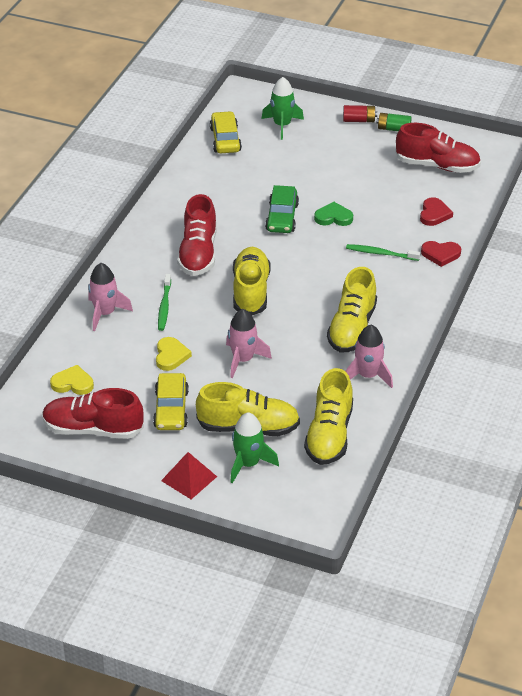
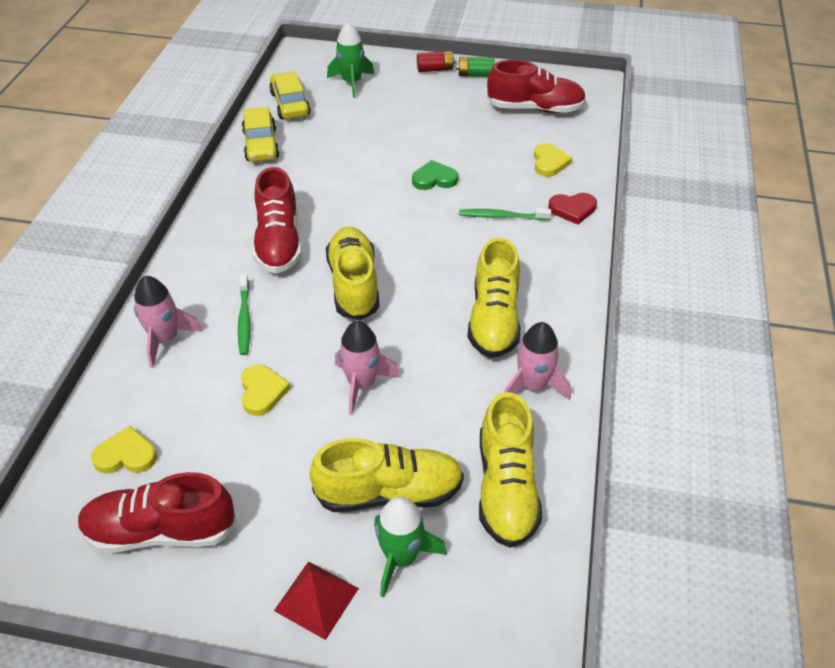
camera: 10 degrees left, 5 degrees up
yellow car [153,373,189,430] -> yellow car moved to [242,107,280,162]
green car [265,185,299,233] -> none
red heart [420,197,453,226] -> yellow heart [534,143,572,177]

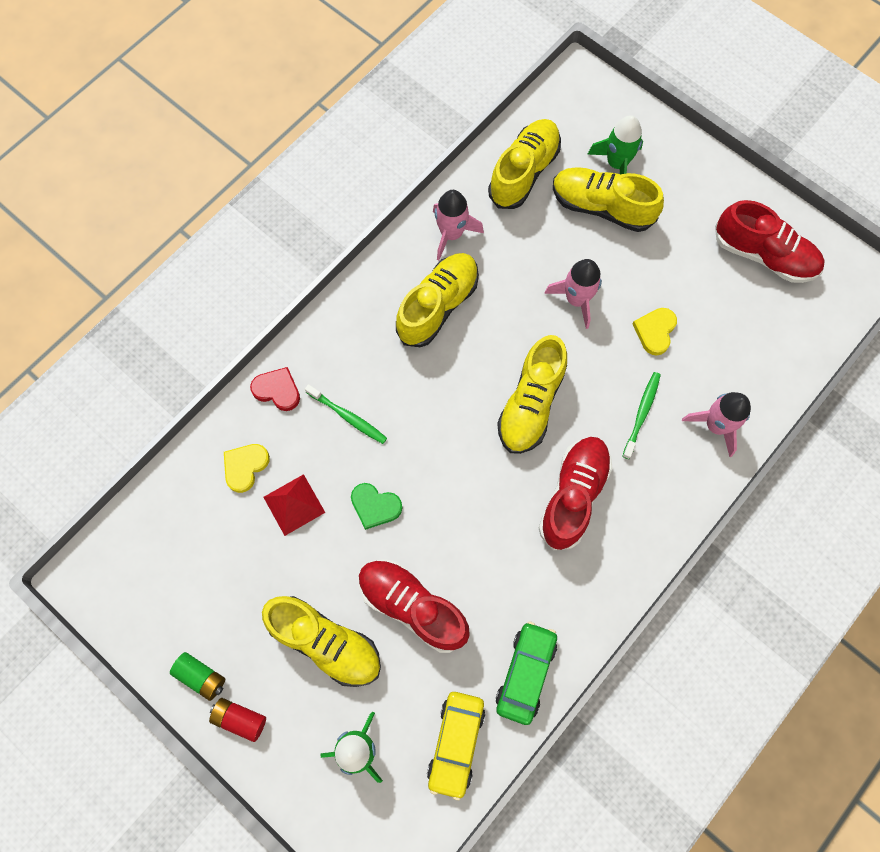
camera: 150 degrees left, 25 degrees up
yellow heart [91,426,157,474] -> none
yellow car [242,107,280,162] -> green car [496,622,557,725]
red pyramid [274,561,359,640] -> red pyramid moved to [263,474,325,536]
red shoe [487,60,586,113] -> red shoe moved to [359,559,470,653]
none -> yellow shoe [262,596,381,687]

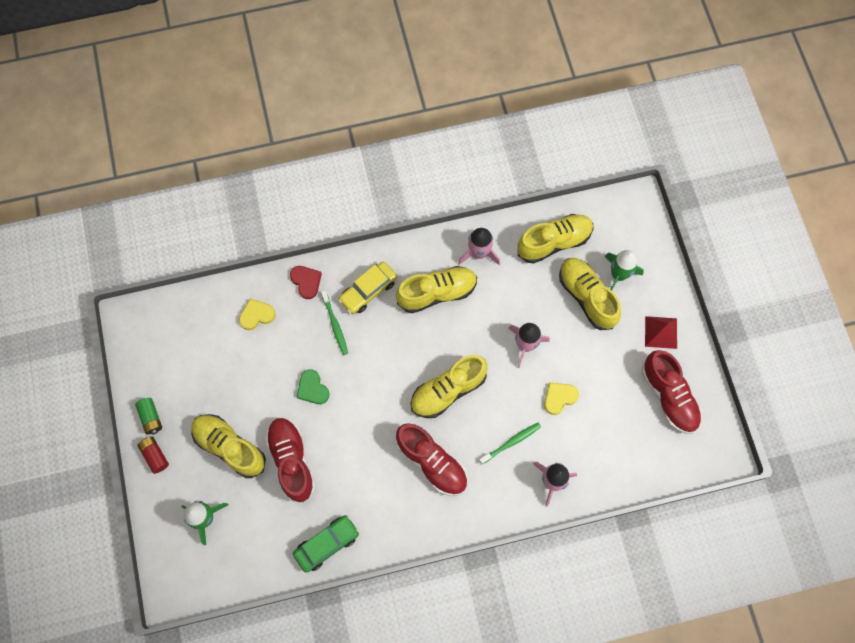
camera: 35 degrees right, 0 degrees up
yellow shoe [262,596,381,687] -> yellow shoe turned 150 degrees clockwise [192,414,266,478]
red pyramid [263,474,325,536] -> red pyramid moved to [645,316,677,349]
yellow car [427,692,485,800] -> yellow car moved to [338,261,397,314]
red shoe [539,437,612,550] -> red shoe turned 75 degrees clockwise [396,423,467,496]

